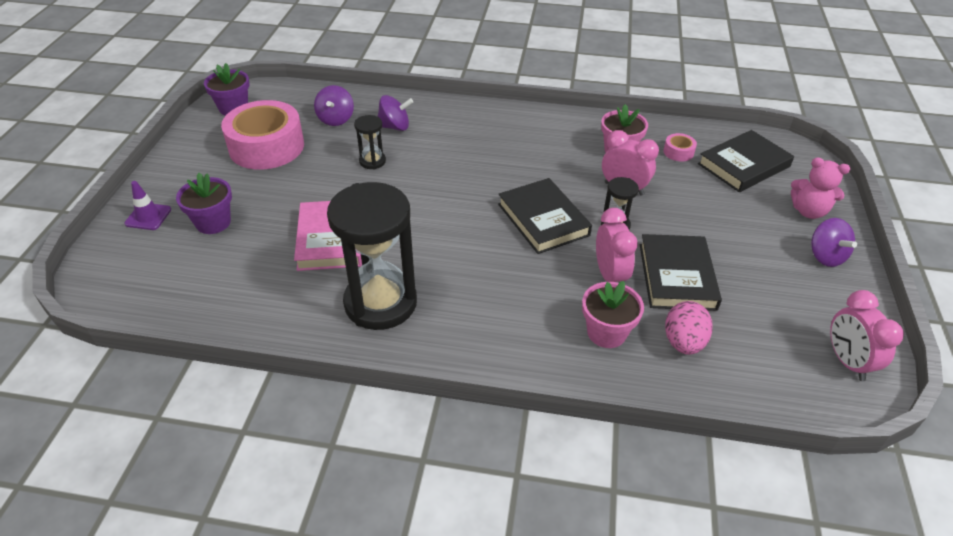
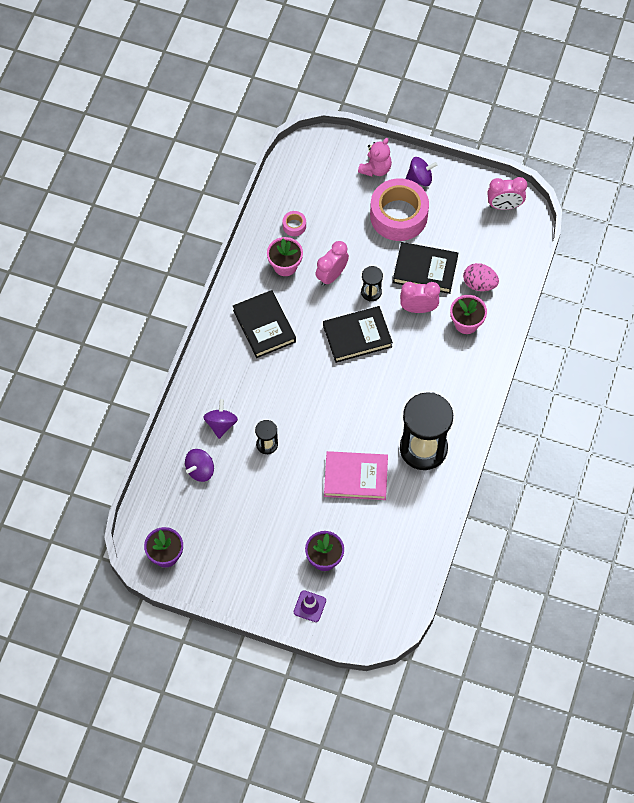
camera: 80 degrees left, 20 degrees up
pink tape [221,100,304,170] -> pink tape moved to [370,178,429,241]
purple spinning top [314,85,354,126] -> purple spinning top turned 120 degrees clockwise [185,449,214,482]
black book [698,130,794,192] -> black book moved to [233,290,296,358]

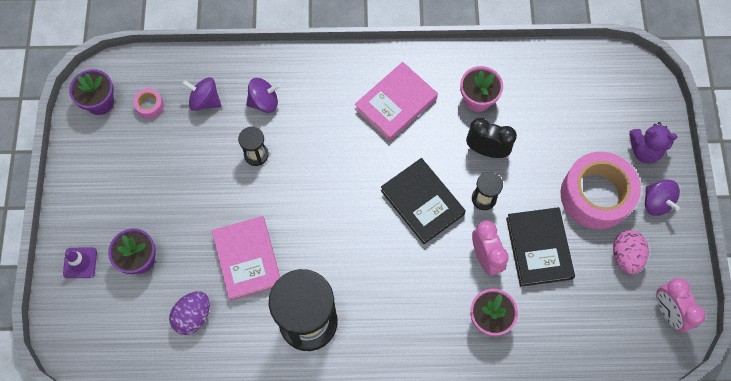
camera: 70 degrees right, 5 degrees up
black book [233,290,296,358] -> pink book [354,62,438,141]
pink tape [283,211,306,236] -> pink tape moved to [133,88,164,119]
pink clock [315,241,349,286] -> black clock [466,118,517,158]
pink teddy bear [358,138,392,176] -> purple teddy bear [629,122,677,163]
pink egg [463,263,499,291] -> pink egg moved to [613,230,649,275]
none -> purple egg [169,291,210,335]

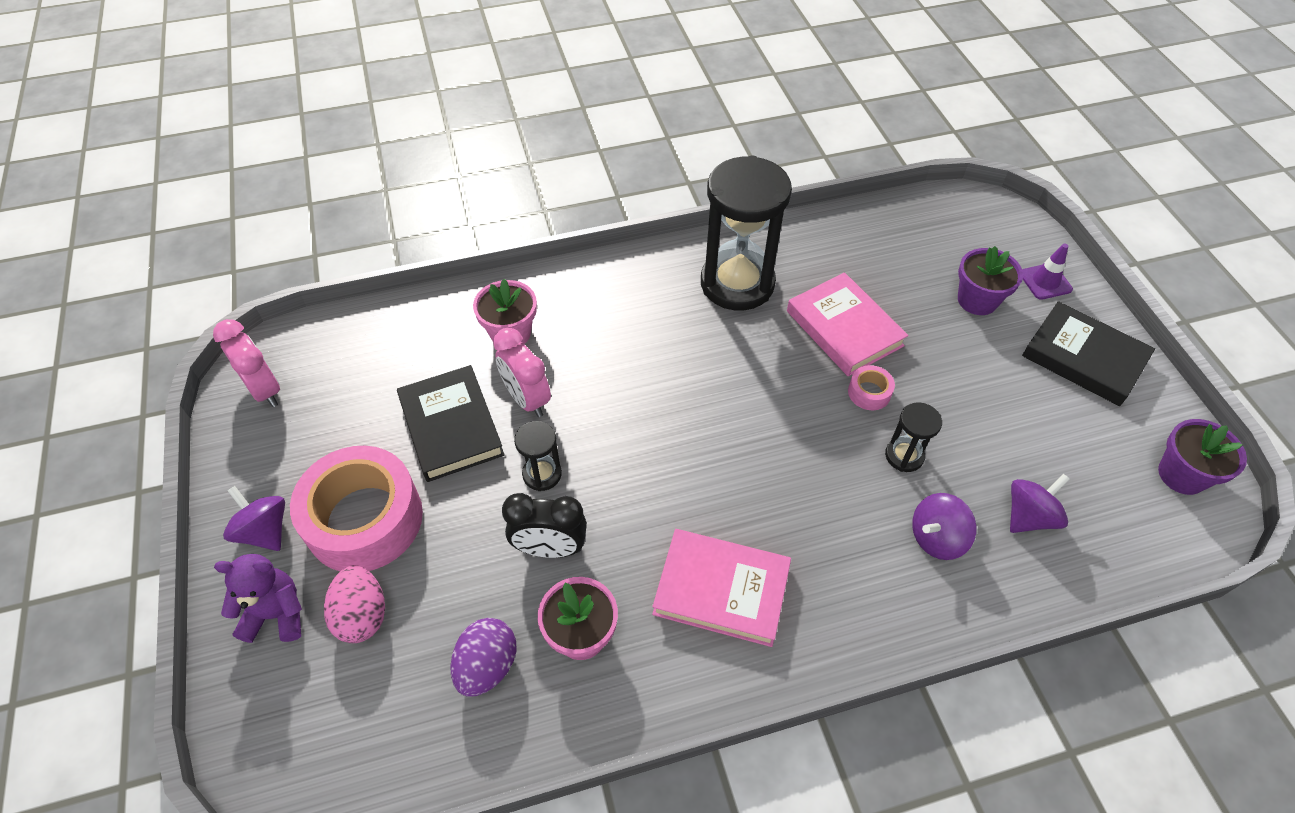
camera: 165 degrees right, 15 degrees down
pink tape [133,88,164,119] -> pink tape moved to [848,365,895,410]
purple egg [169,291,210,335] -> purple egg moved to [450,618,517,697]
purple spinning top [182,77,221,111] -> purple spinning top turned 45 degrees counterclockwise [1010,474,1070,533]
pink book [354,62,438,141] -> pink book turned 75 degrees clockwise [652,529,791,647]
black book [381,158,466,244] -> black book moved to [1022,301,1155,406]
pink egg [613,230,649,275] -> pink egg moved to [324,565,385,643]

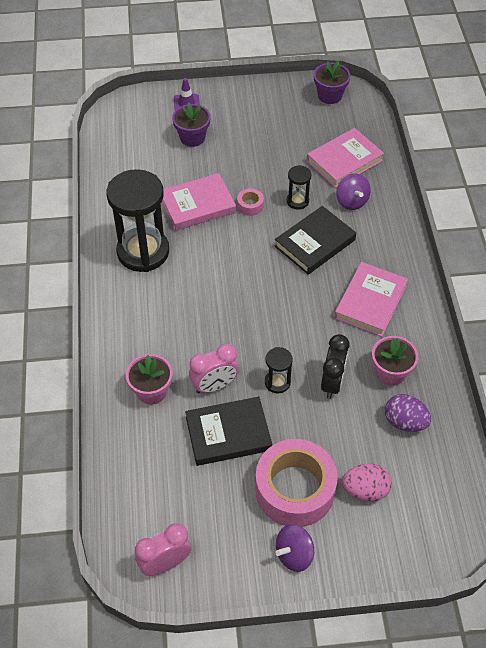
camera: 80 degrees left, 0 degrees up
purple teddy bear [214,554,302,643] -> none
purple spinning top [1010,474,1070,533] -> pink book [307,128,384,188]
black book [1022,301,1155,406] -> black book moved to [275,206,356,275]

